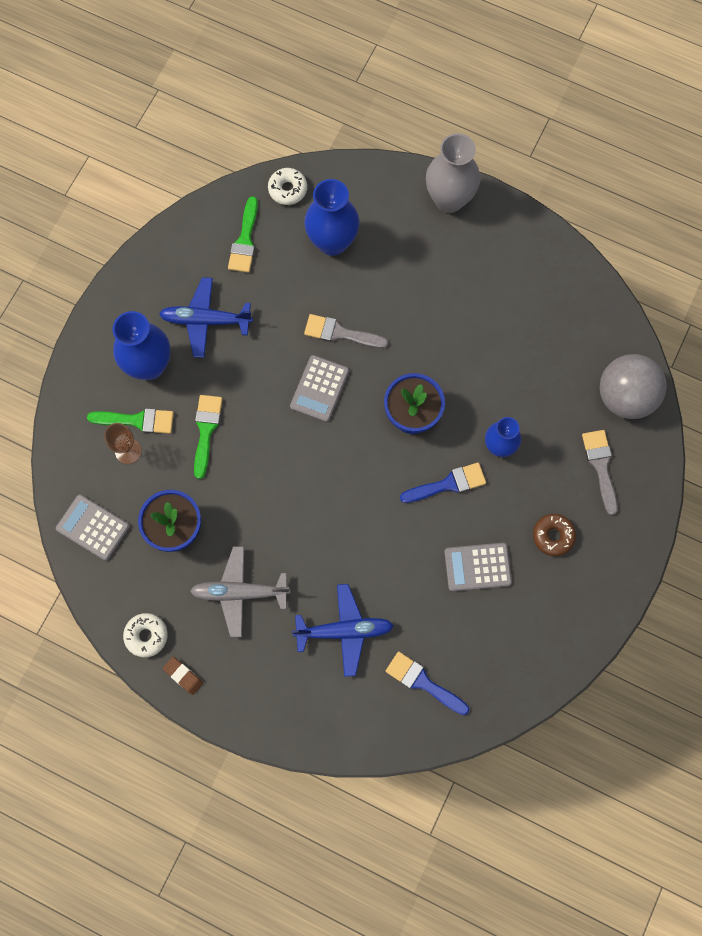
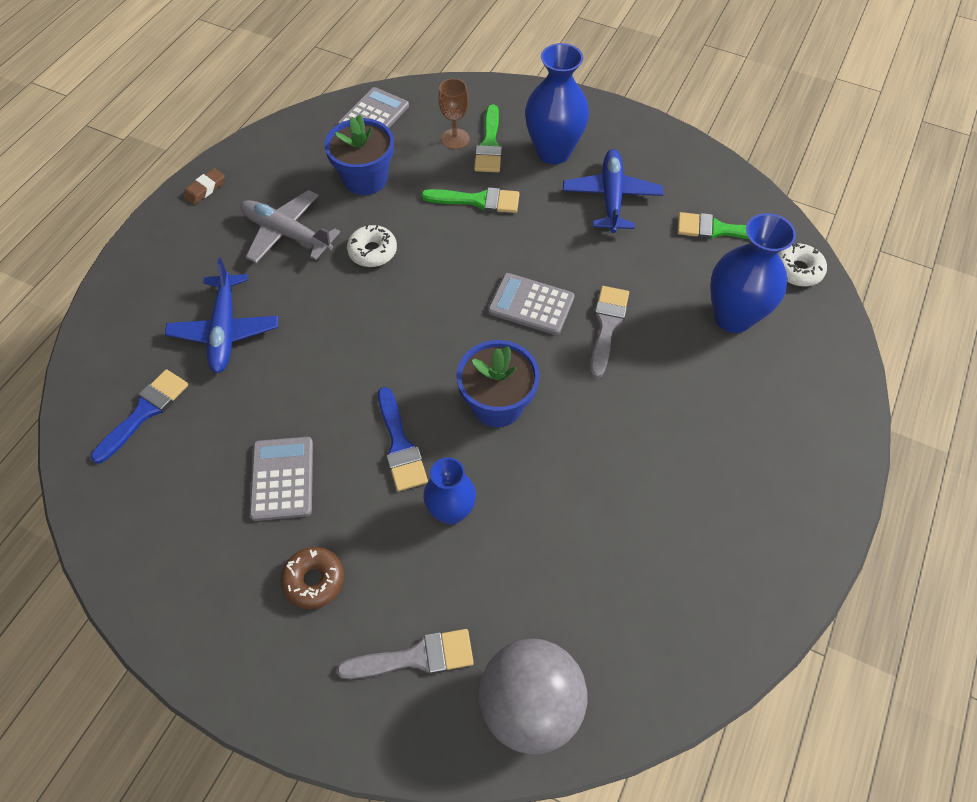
camera: 90 degrees right, 15 degrees down
white donut [123,613,168,657] -> white donut moved to [347,225,397,267]
grey plane [190,546,291,637] -> grey plane turned 60 degrees counterclockwise [240,190,340,263]
grey vase [426,133,480,213] -> none

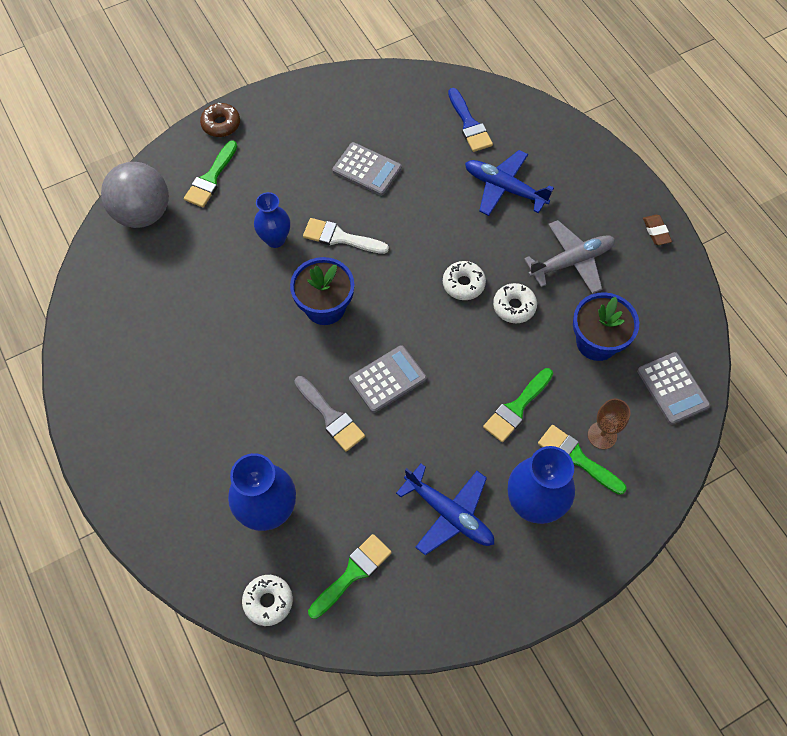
camera: 125 degrees right, 5 degrees up
brown donut [280,547,344,609] -> brown donut moved to [200,103,240,137]
grey brush [337,629,474,679] -> green brush [184,140,237,207]
blue brush [378,387,428,491] -> white brush [303,218,389,254]
none -> white donut [443,261,486,300]

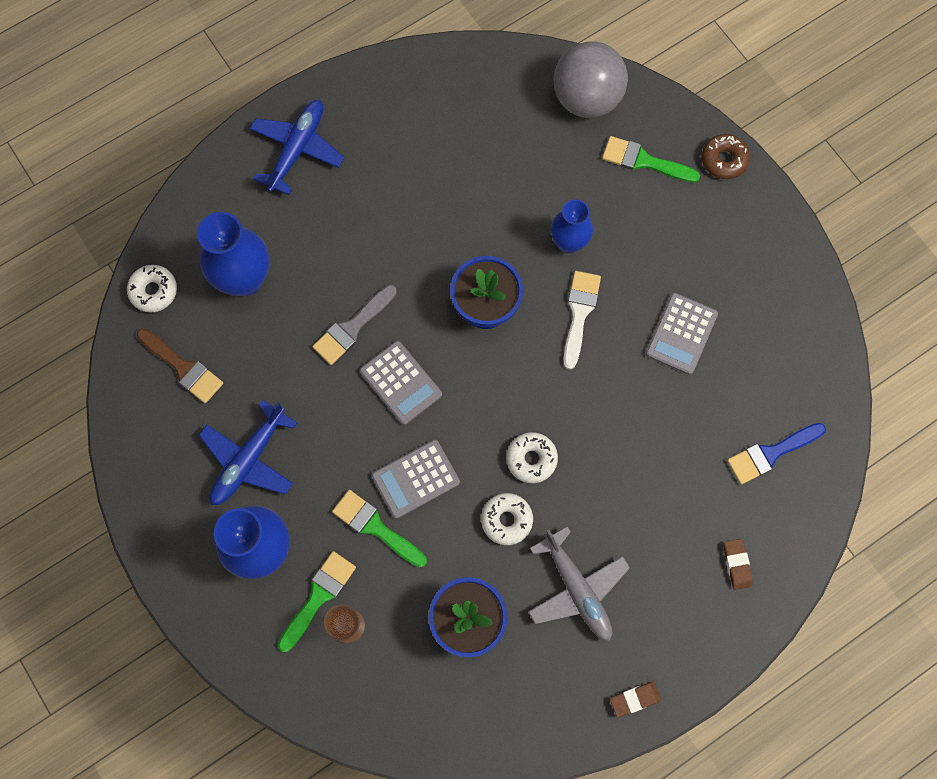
camera: 85 degrees right, 10 degrees up
green brush [308,534,392,619] -> brown brush [137,328,223,403]
blue plane [465,150,554,216] -> blue plane moved to [250,100,344,195]
grey calculator [638,352,710,424] -> grey calculator moved to [372,440,460,519]
none -> brown eraser [724,539,753,590]

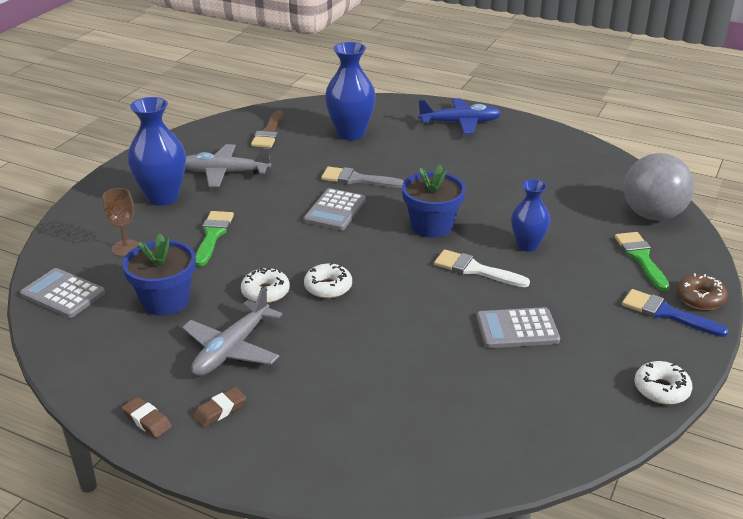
camera: 60 degrees right, 40 degrees down
white donut [127,265,177,312] -> white donut moved to [635,361,692,405]
blue plane [199,400,297,505] -> grey plane [185,144,271,187]
green brush [278,551,356,652] -> none
grey calculator [372,440,460,519] -> grey calculator moved to [20,268,105,318]
white brush [563,271,601,370] -> white brush turned 135 degrees counterclockwise [434,249,530,287]
brown eraser [724,539,753,590] -> brown eraser moved to [193,387,246,428]
blue brush [727,423,826,484] -> blue brush moved to [622,289,729,337]

